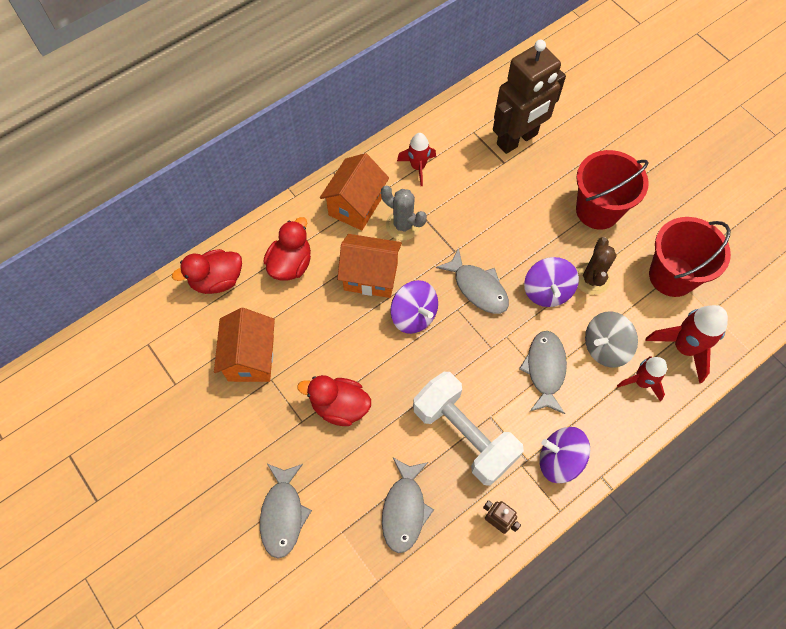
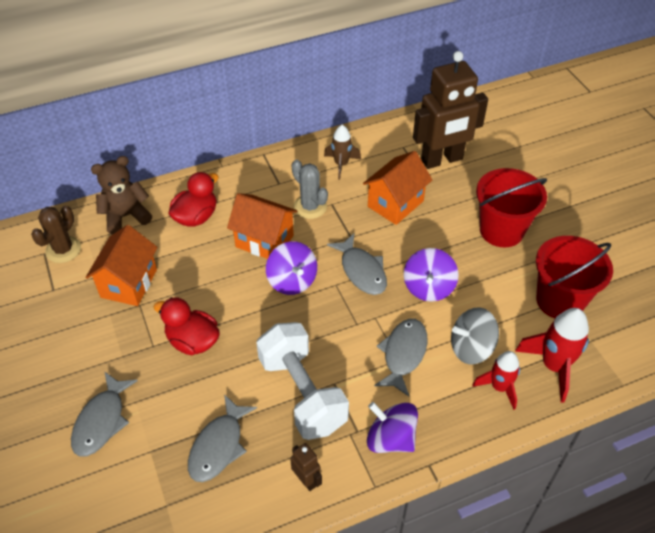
camera: 15 degrees right, 15 degrees down
red duck [172,249,242,294] -> brown teddy bear [91,156,152,235]
orange house [320,153,389,230] -> orange house moved to [363,151,432,225]
red rocket [397,133,436,186] -> brown rocket [324,125,361,180]
brown cactus [576,237,616,295] -> brown cactus moved to [31,206,81,263]

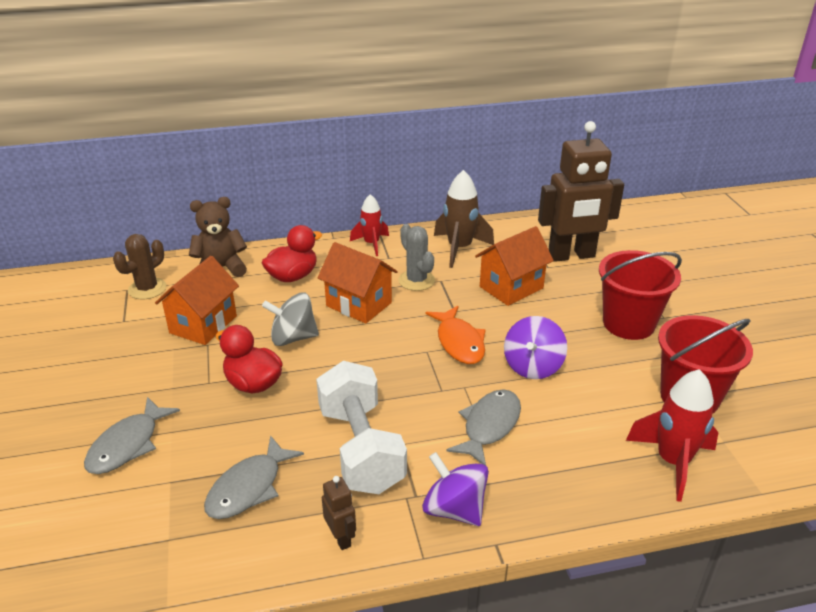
camera: 10 degrees right, 15 degrees down
purple spinning top [266,241,317,295] -> none
brown rocket [324,125,361,180] -> brown rocket [434,170,494,268], size x1.53
grey fish [327,234,387,295] -> orange fish [425,306,486,364]
grey spinning top [451,307,499,364] -> grey spinning top moved to [262,293,319,346]
red rocket [472,351,520,410] -> red rocket moved to [350,194,389,256]

